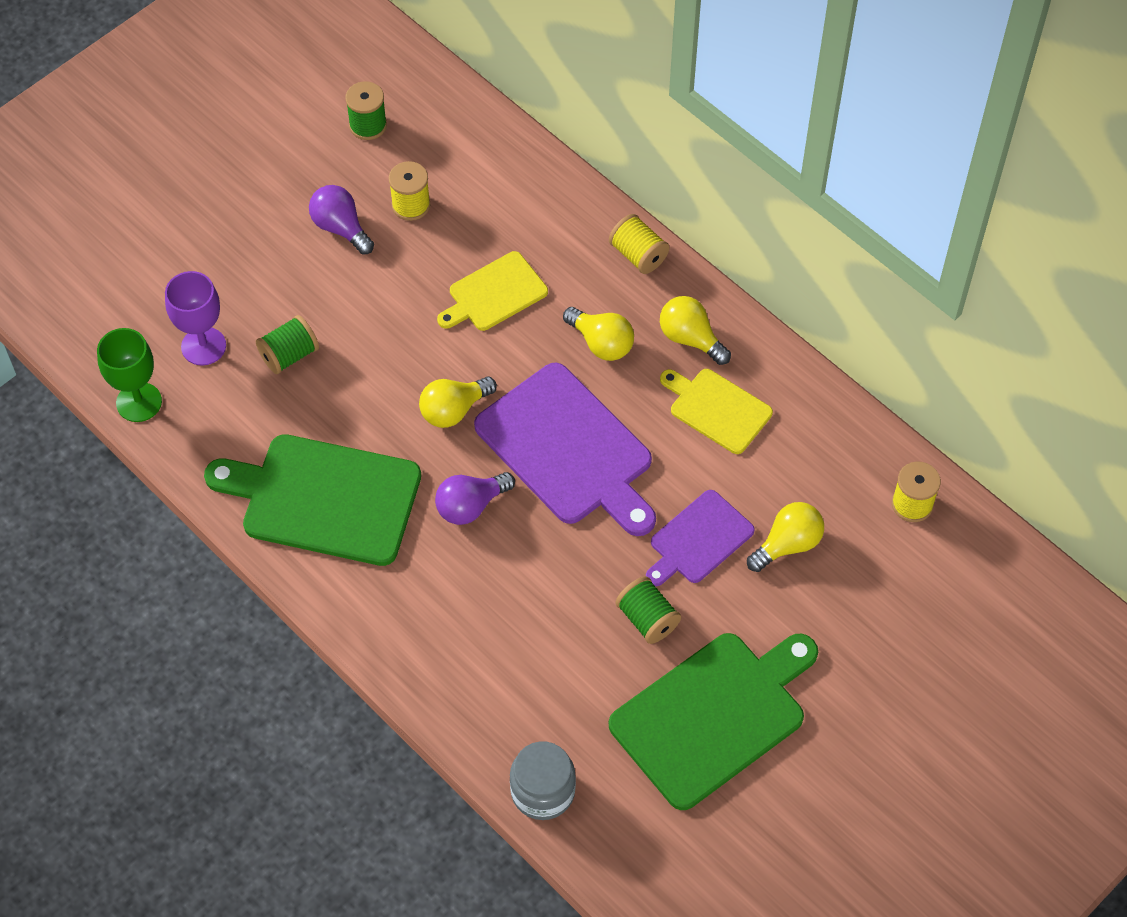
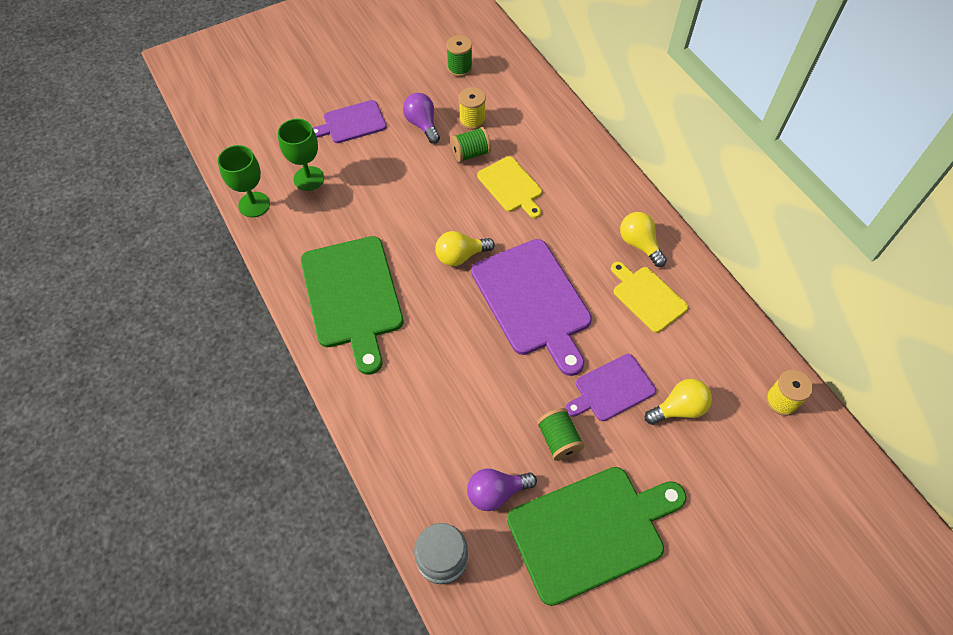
camera: 15 degrees right, 0 degrees up
purple goblet [165,271,226,366] -> green goblet [278,119,324,191]
green cutting board [204,434,421,566] -> green cutting board turned 135 degrees counterclockwise [301,236,404,375]
green spool [256,315,319,374] -> green spool moved to [451,127,491,162]
purple light bulb [435,472,515,525] -> purple light bulb moved to [467,469,537,511]
yellow cutting board [437,251,548,331] -> yellow cutting board turned 105 degrees counterclockwise [477,156,542,218]
yellow light bulb [563,307,634,361] -> none
yellow spool [609,214,669,274] -> none
none -> purple cutting board [313,100,387,143]

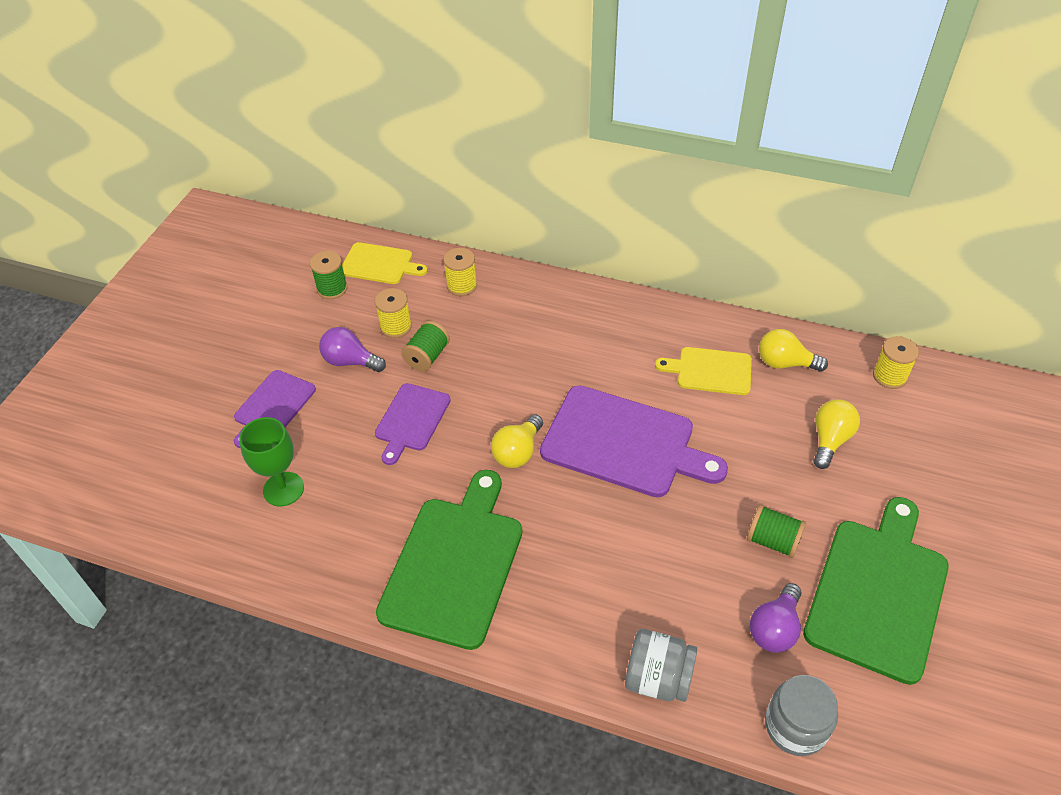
camera: 40 degrees left, 10 degrees down
green goblet [218,145,270,217] -> none
green cutting board [301,236,404,375] -> green cutting board turned 105 degrees counterclockwise [376,470,523,650]
yellow cutting board [477,156,542,218] -> yellow cutting board moved to [342,242,428,284]
purple cutting board [565,354,656,421] -> purple cutting board moved to [375,383,451,465]
yellow light bulb [620,212,667,267] -> yellow light bulb moved to [759,329,828,372]
none -> yellow spool [443,248,477,296]
none -> grey jar [625,629,697,702]

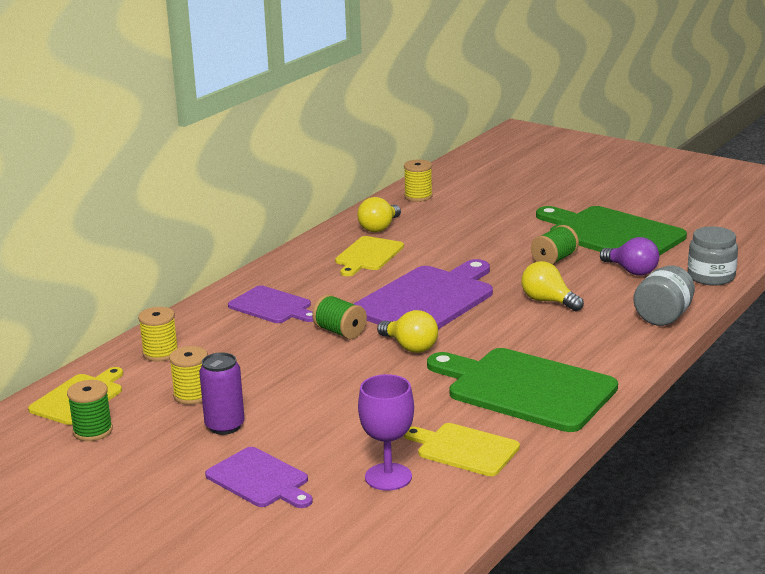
camera: 75 degrees left, 25 degrees down
green goblet [239,417,304,506] -> purple goblet [358,374,414,491]
purple light bulb [319,327,386,372] -> purple can [199,352,245,435]
purple cutting board [375,383,451,465] -> purple cutting board moved to [228,286,313,323]
green spool [401,321,450,372] -> green spool moved to [312,294,367,339]
yellow light bulb [814,399,860,469] -> yellow light bulb moved to [522,261,584,311]
none -> yellow cutting board [404,423,520,476]

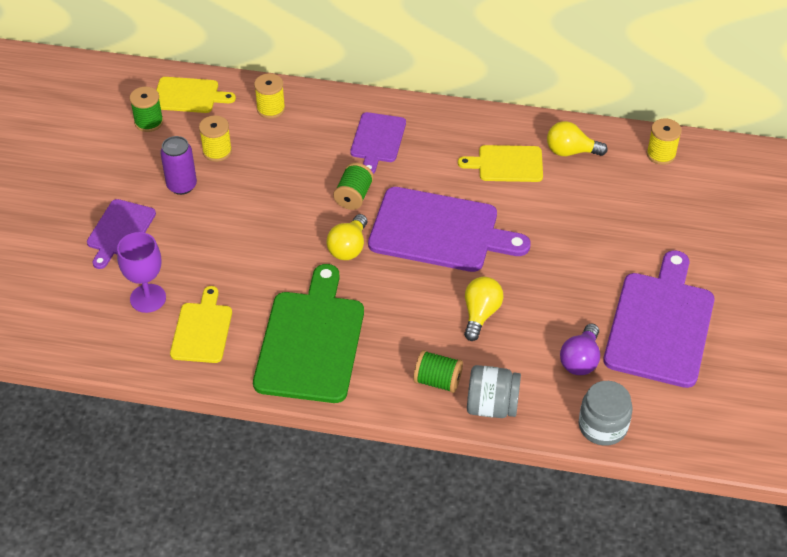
camera: 65 degrees right, 25 degrees up
green spool [531,225,579,265] -> green spool moved to [413,350,463,393]
green cutting board [536,206,687,256] -> purple cutting board [603,250,714,388]

